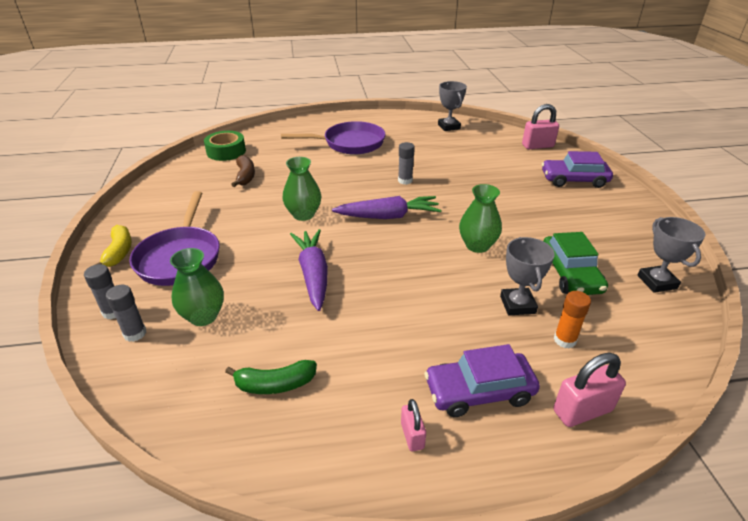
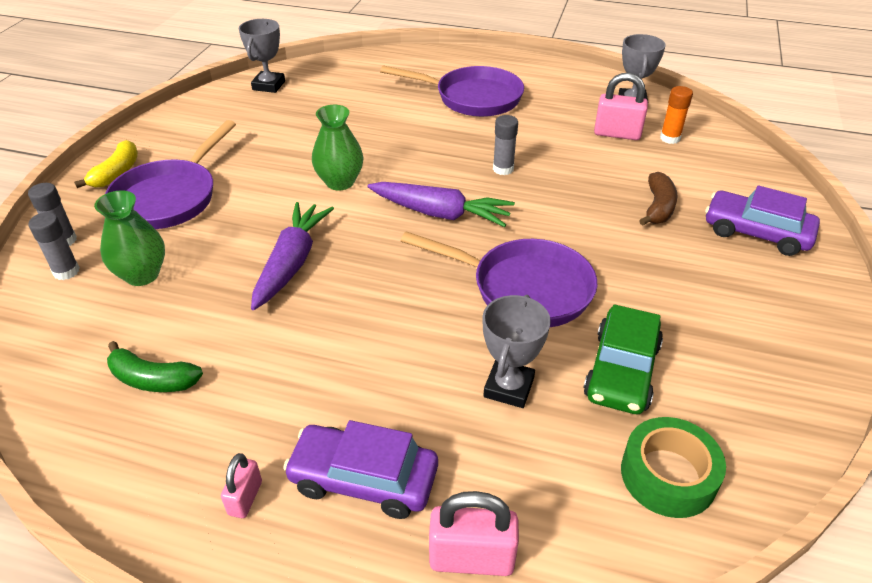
camera: 25 degrees right, 5 degrees up
green tape [204,131,246,161] -> green tape moved to [621,417,726,518]
brown banana [231,155,255,187] -> brown banana moved to [639,172,677,226]
green vase [459,184,502,253] -> purple pan [401,231,597,327]
pink padlock [522,104,559,149] -> pink padlock moved to [594,73,648,140]
orange glue stick [554,291,591,349] -> orange glue stick moved to [660,86,693,144]
grey trophy [638,217,706,293] -> grey trophy moved to [239,19,285,93]

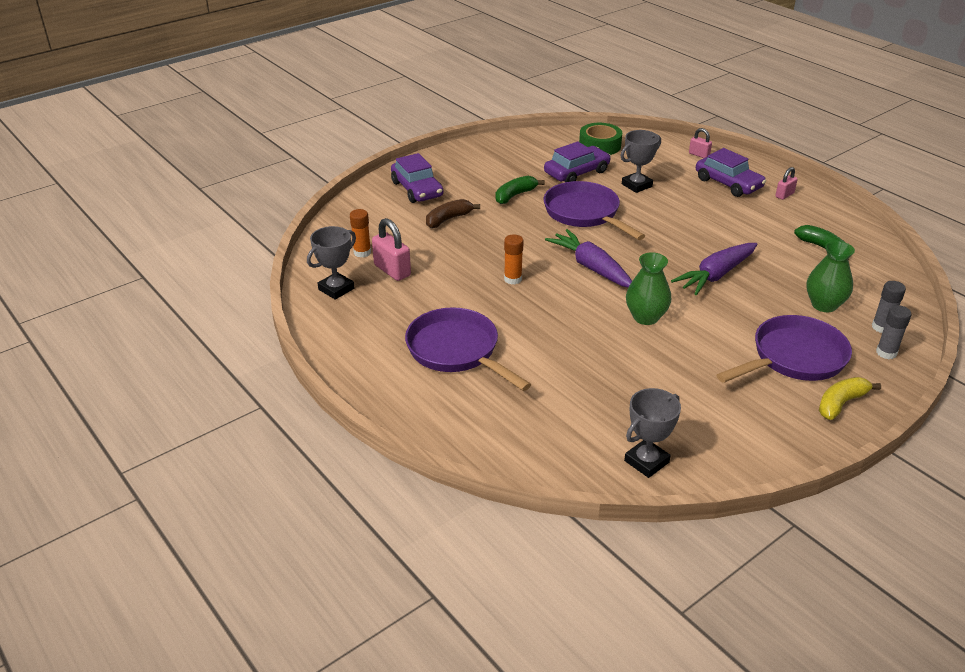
camera: 145 degrees left, 5 degrees down
pink padlock [429,491,519,576] -> pink padlock [689,128,712,158], size x0.59
grey glue stick [493,115,518,175] -> orange glue stick [504,234,524,285]
green car [583,304,663,414] -> purple car [544,141,611,182]
none -> green banana [496,176,545,204]

